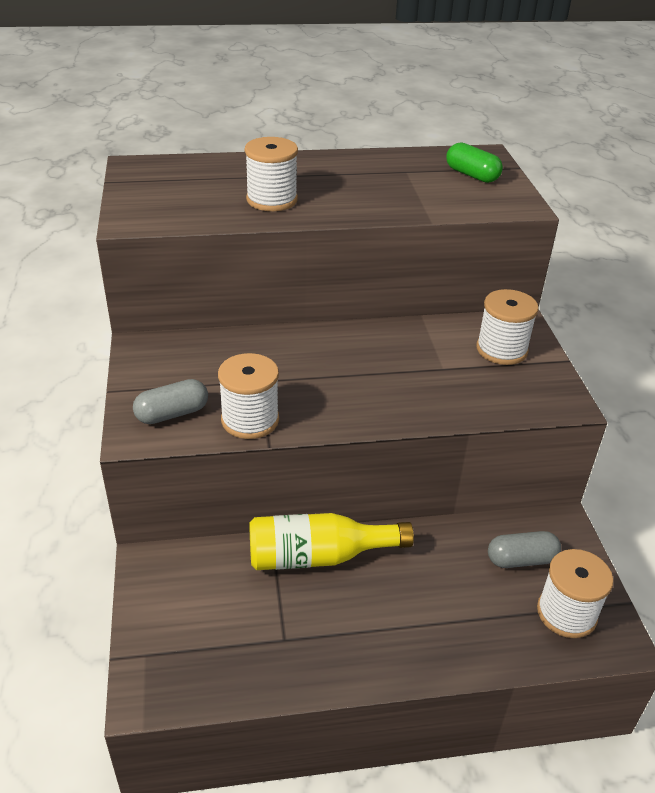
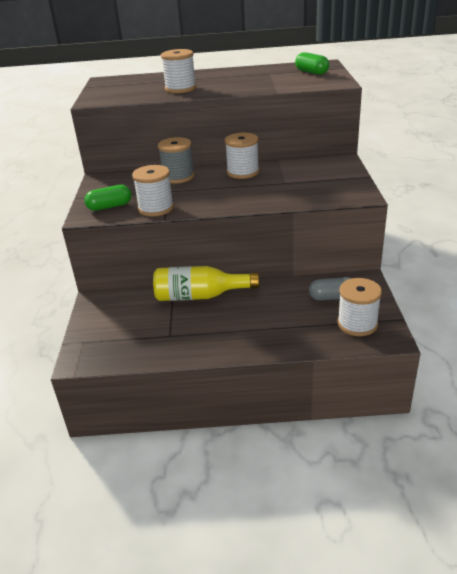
camera: 10 degrees right, 5 degrees down
grey capsule [133,379,208,424] -> green capsule [84,185,132,211]
white spool [476,289,539,365] -> white spool moved to [225,133,259,179]
none -> grey spool [158,137,195,184]

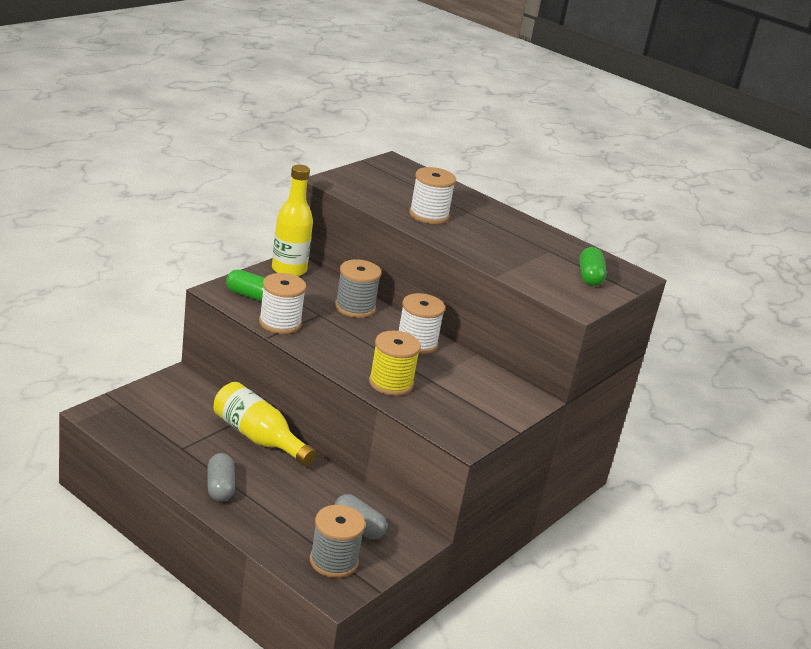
camera: 35 degrees right, 5 degrees down
white spool [337,278,382,336] -> grey spool [310,505,365,578]
none -> grey capsule [208,453,235,502]
none -> yellow bottle [272,165,313,276]
none -> yellow spool [369,331,421,396]

